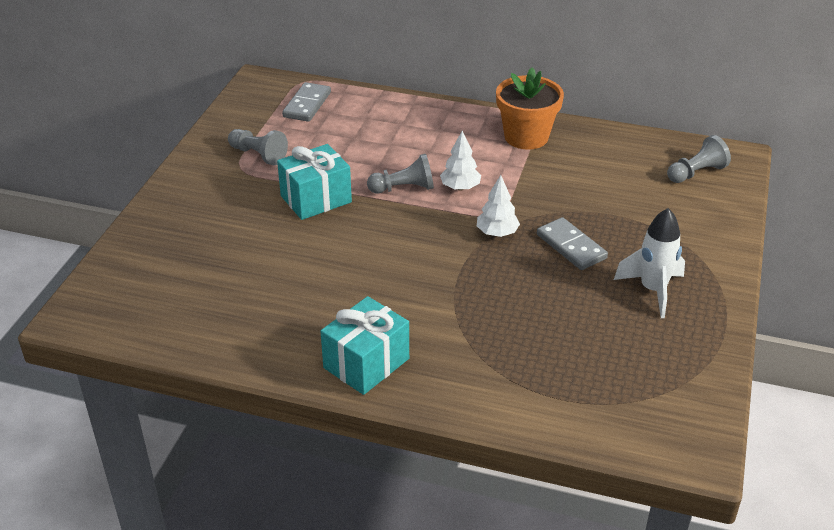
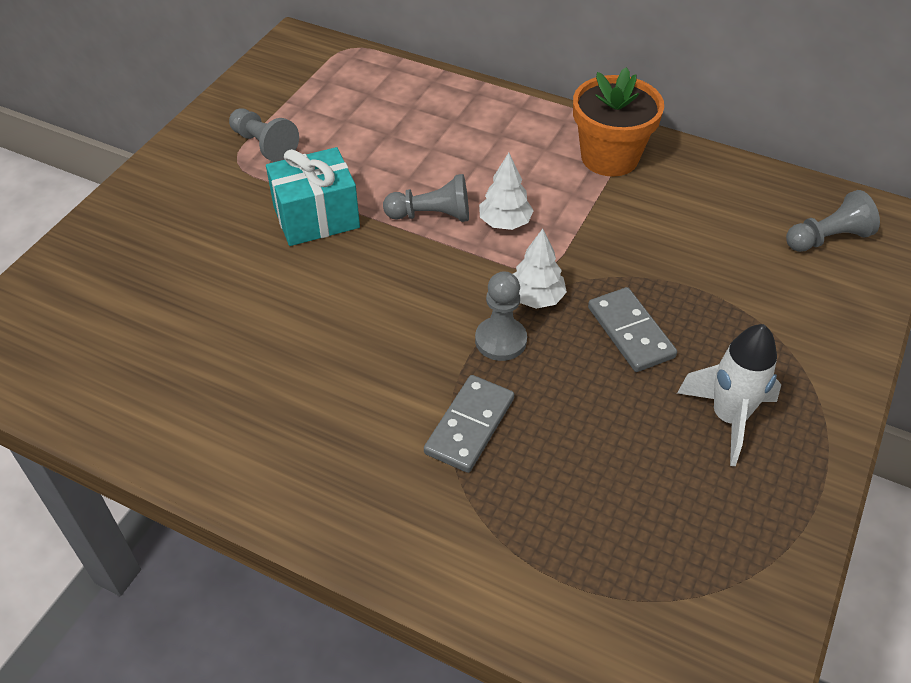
camera: 10 degrees right, 10 degrees up
grey domino [282,82,331,122] -> grey domino moved to [424,375,514,473]
turquoise gift [321,296,409,395] -> none
none -> grey pawn [475,271,527,361]

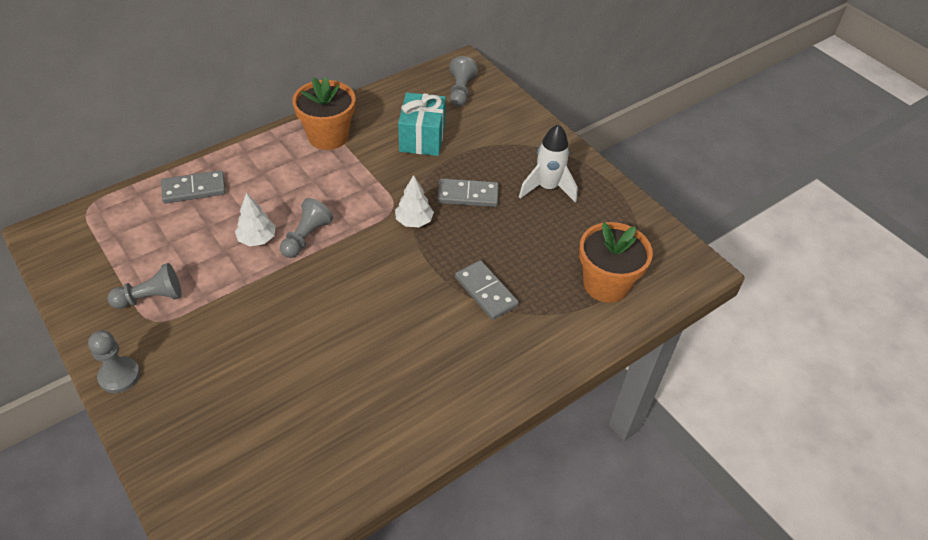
camera: 65 degrees left, 0 degrees up
turquoise gift [266,147,360,246] -> turquoise gift moved to [398,93,446,156]
grey pawn [475,271,527,361] -> grey pawn moved to [88,330,140,393]
white tree [479,153,534,230] -> white tree moved to [235,192,276,246]
none -> grey domino [161,170,226,204]
none -> orange flower pot [579,222,653,303]

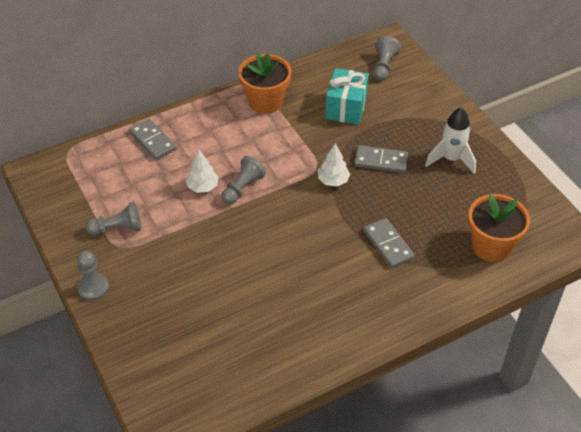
camera: 10 degrees right, 0 degrees up
grey domino [161,170,226,204] -> grey domino turned 60 degrees clockwise [129,119,176,160]

